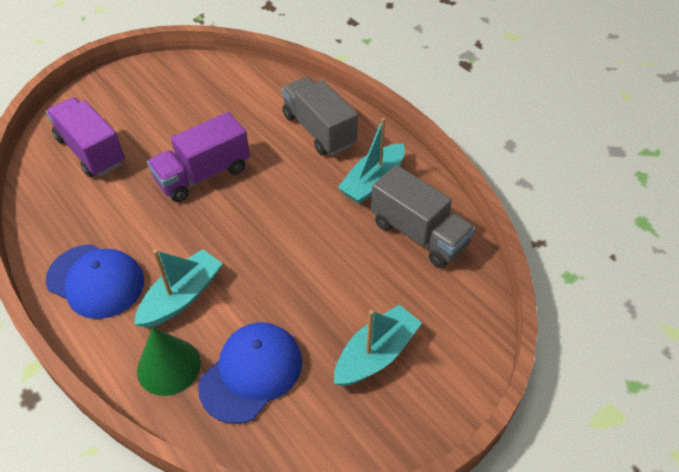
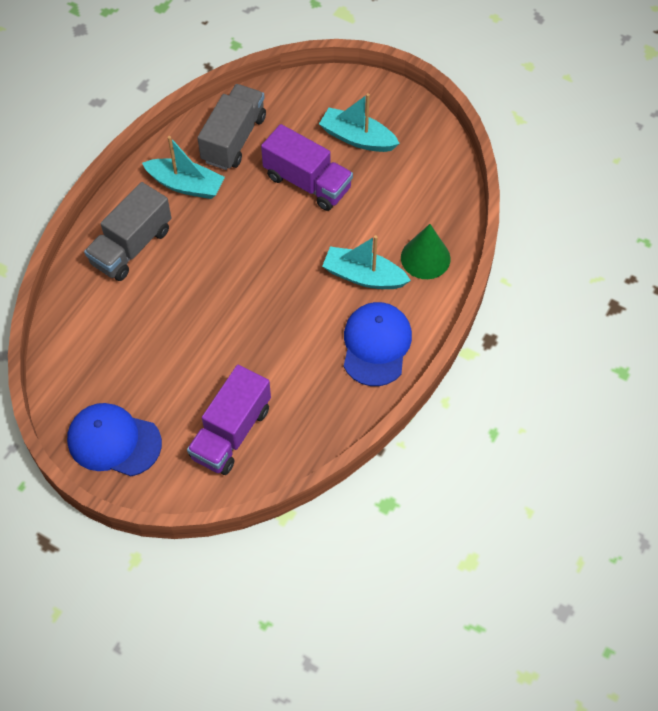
camera: 110 degrees left, 10 degrees up
purple truck [147,112,250,202] -> purple truck moved to [261,124,353,211]
blue cap [198,322,302,424] -> blue cap moved to [67,403,162,476]

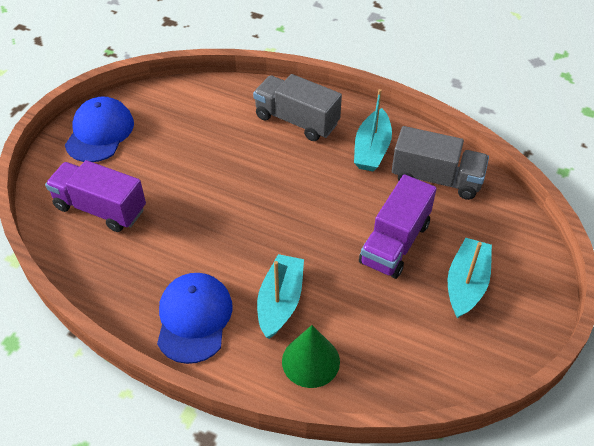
camera: 85 degrees right, 10 degrees down
blue cap [344,302,412,386] -> blue cap turned 90 degrees counterclockwise [157,273,232,364]

